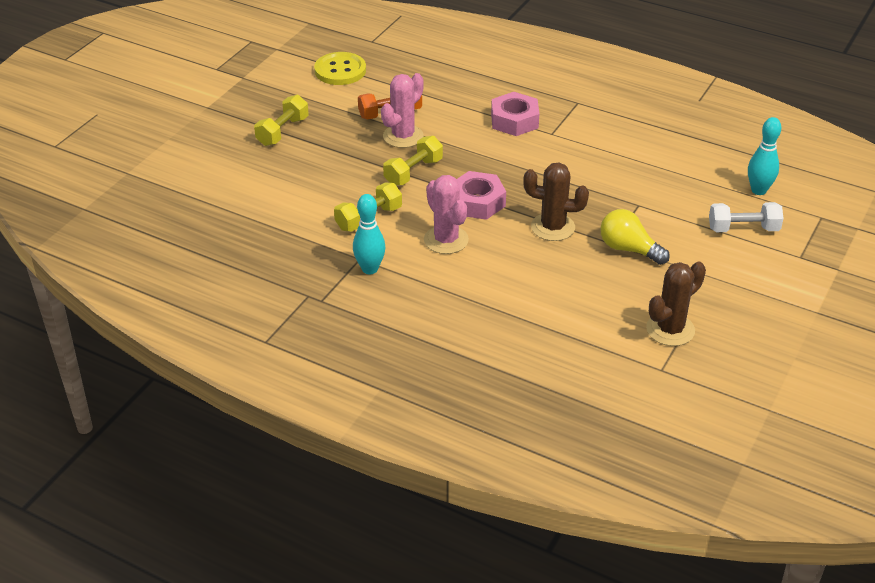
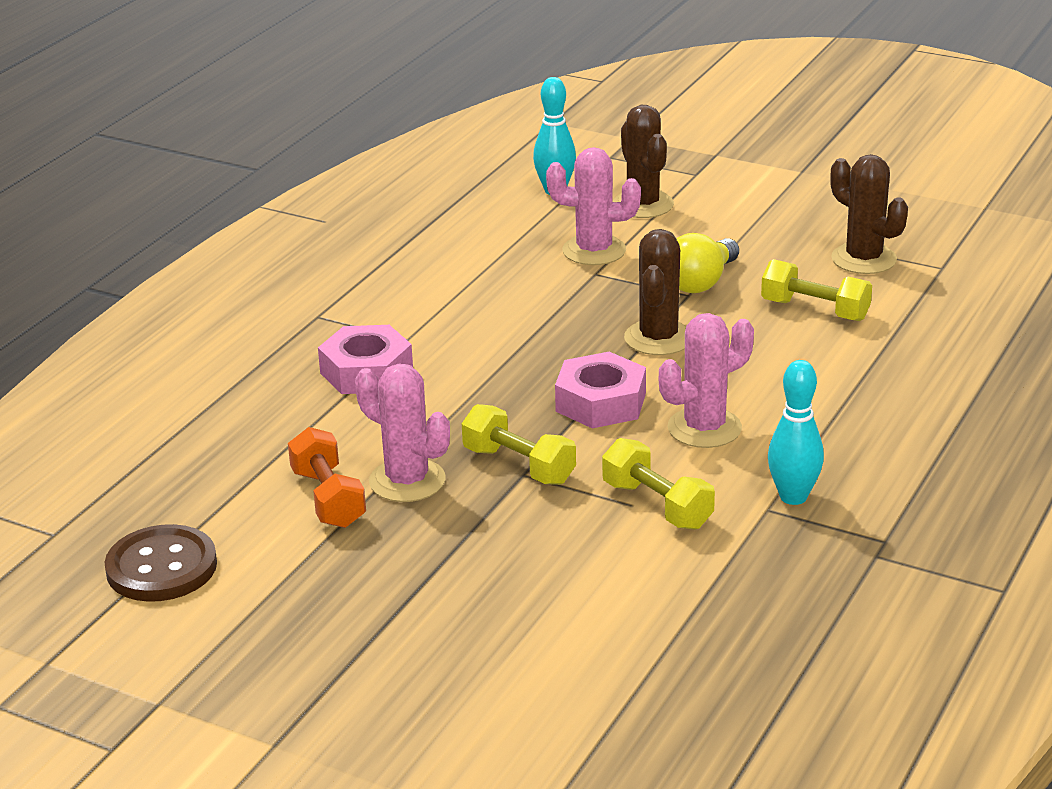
camera: 90 degrees left, 10 degrees down
yellow dumbbell [254,95,309,146] -> yellow dumbbell moved to [761,259,872,321]
yellow button [314,52,366,85] -> brown button [105,524,217,602]
white dumbbell [709,202,784,232] -> brown cactus [613,105,674,218]
none -> pink cactus [546,147,641,265]

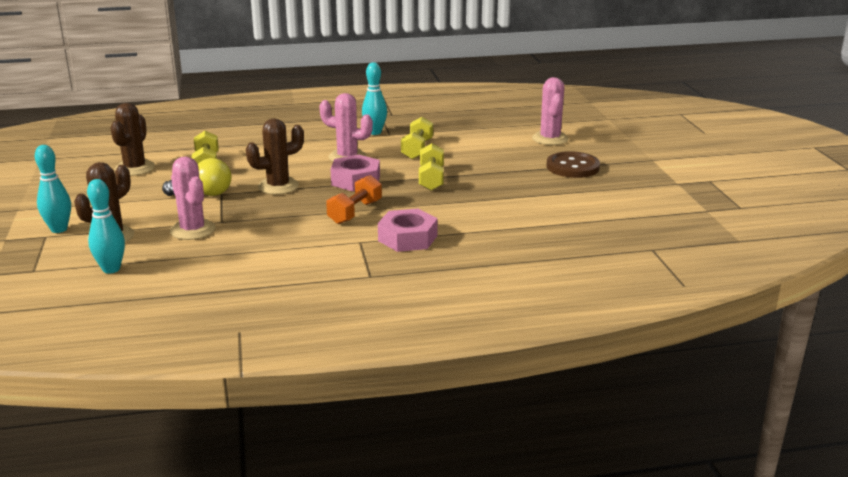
camera: 130 degrees left, 5 degrees down
brown button [105,524,217,602] -> brown button moved to [546,151,600,178]
orange dumbbell [288,427,366,528] -> orange dumbbell moved to [326,175,382,224]
pink cactus [355,364,450,502] -> pink cactus moved to [532,77,569,145]
none -> turquoise bowling pin [35,145,71,233]

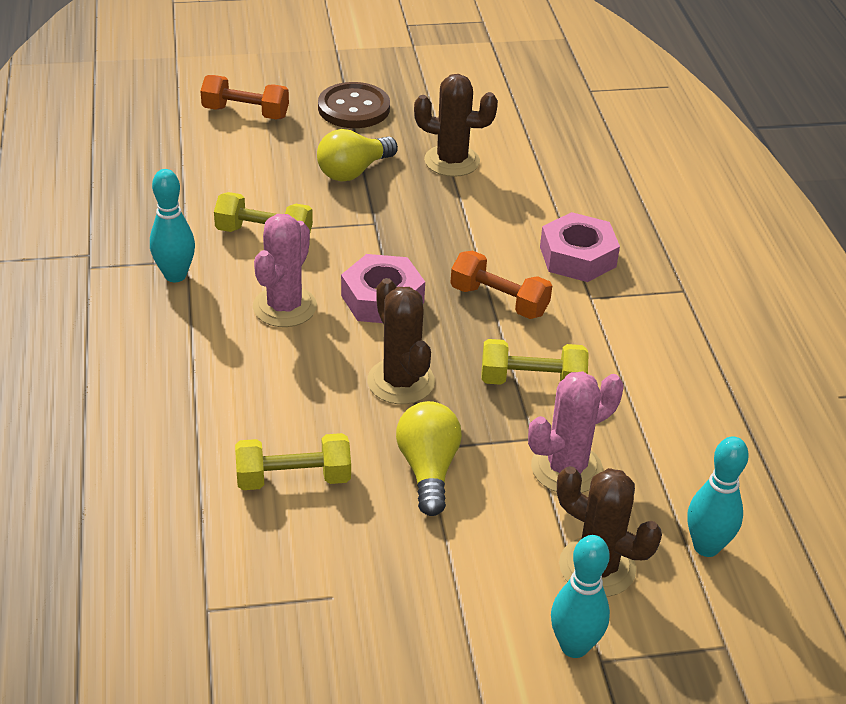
camera: 90 degrees left, 15 degrees up
brown cactus [110,103,155,176] -> brown cactus moved to [414,74,498,177]
yellow dumbbell [419,143,444,191] -> yellow dumbbell moved to [481,339,589,385]
pink cactus [532,77,569,145] -> orange dumbbell [200,75,289,120]
none -> yellow light bulb [317,129,398,182]

